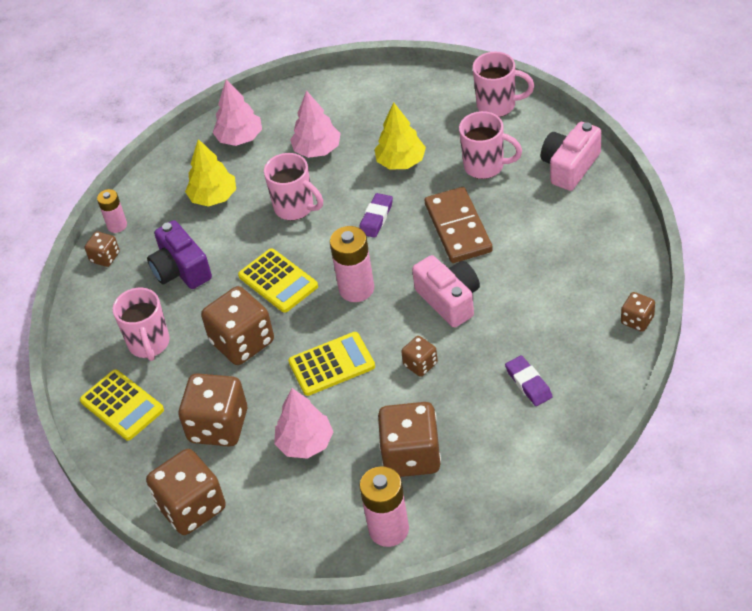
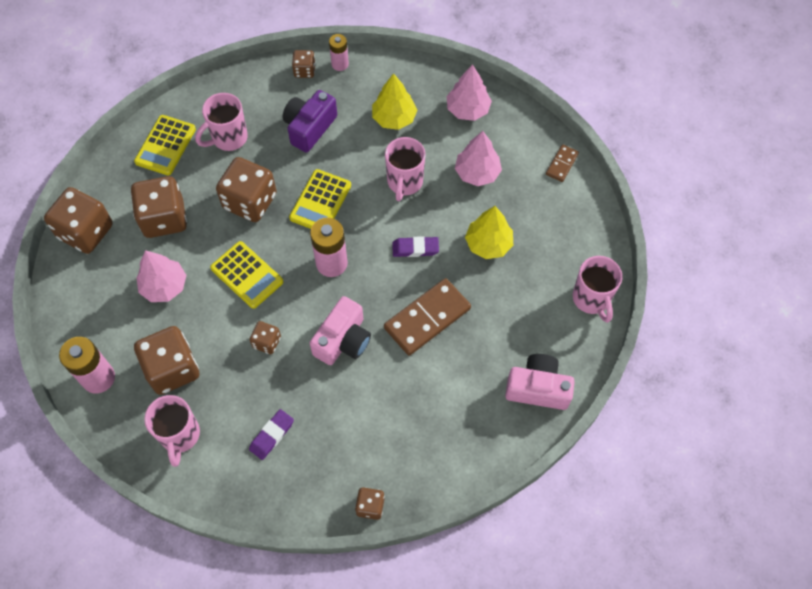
camera: 60 degrees right, 15 degrees up
pink mug [459,111,522,179] -> pink mug moved to [144,395,200,467]
none -> brown domino [546,144,579,182]

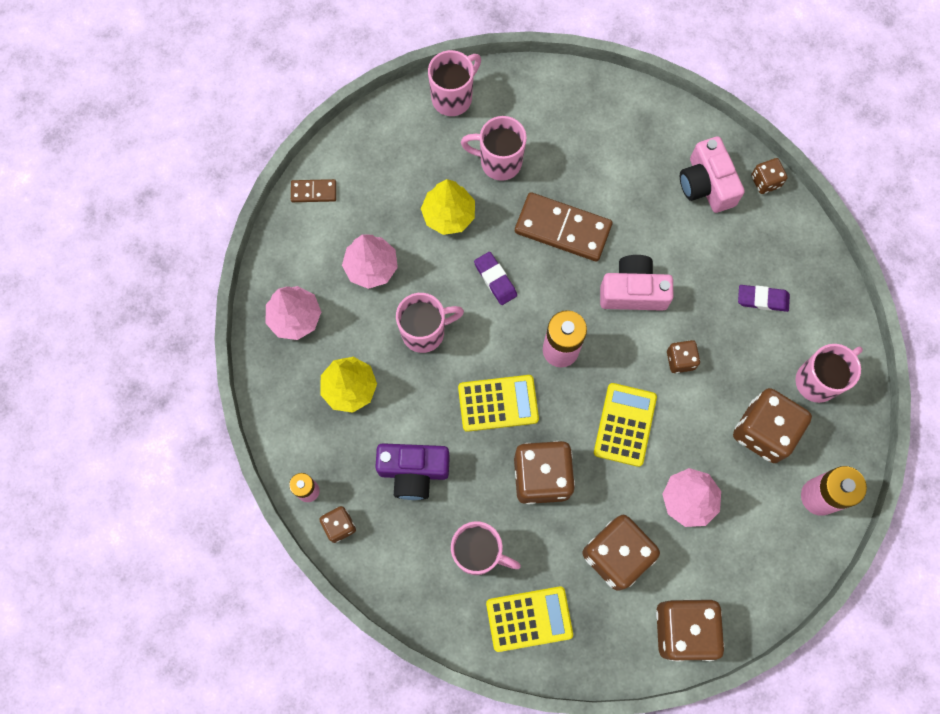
camera: 120 degrees left, 10 degrees up
pink camera [505,354,575,410] -> pink camera moved to [680,136,745,213]
none -> pink mug [461,116,527,181]

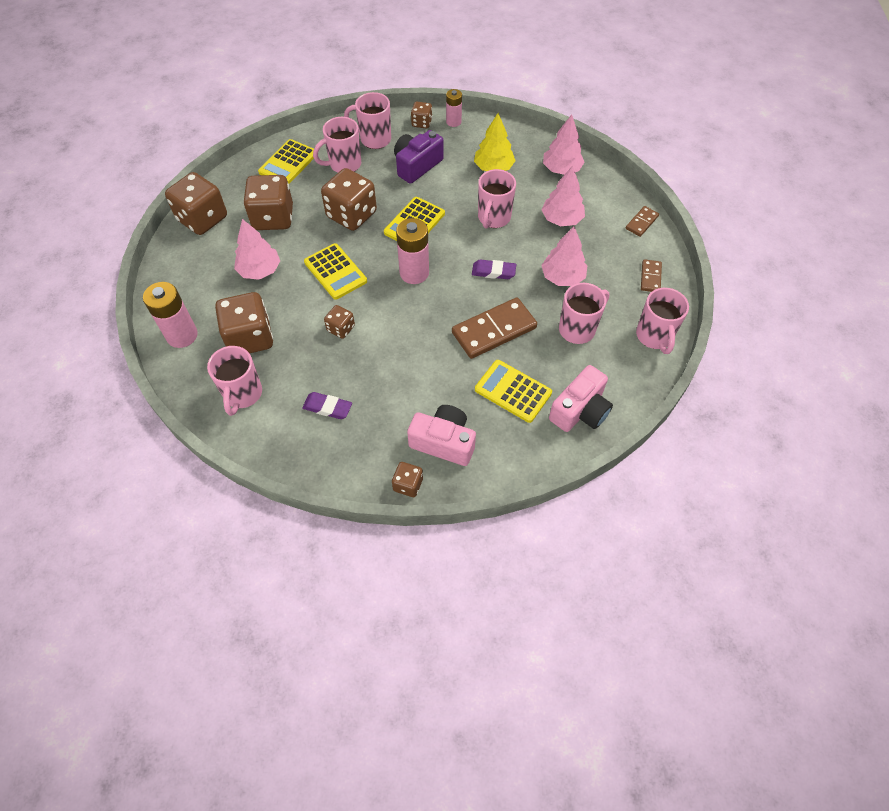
camera: 130 degrees right, 15 degrees down
yellow tree [421,179,475,235] -> pink tree [541,226,587,286]
pink camera [600,255,674,311] -> pink camera moved to [549,365,613,432]
purple eraser [738,285,790,312] -> purple eraser turned 60 degrees clockwise [302,392,352,419]
none -> pink mug [344,92,391,149]
none -> yellow calculator [475,360,552,423]
none -> brown domino [641,259,662,292]

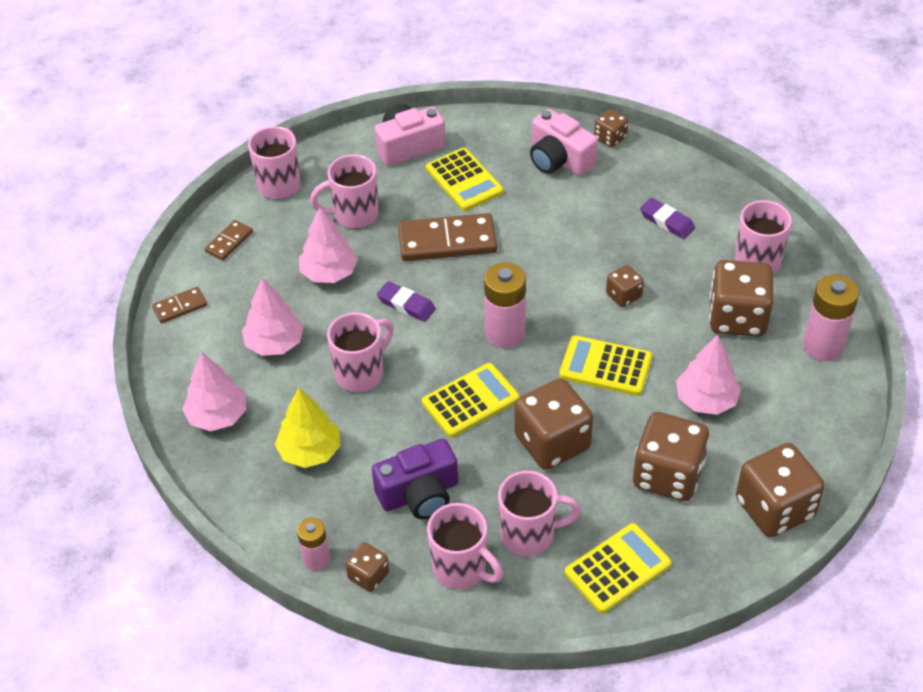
camera: 155 degrees left, 10 degrees down
yellow calculator [304,243,367,300] -> yellow calculator turned 60 degrees counterclockwise [559,335,652,396]

